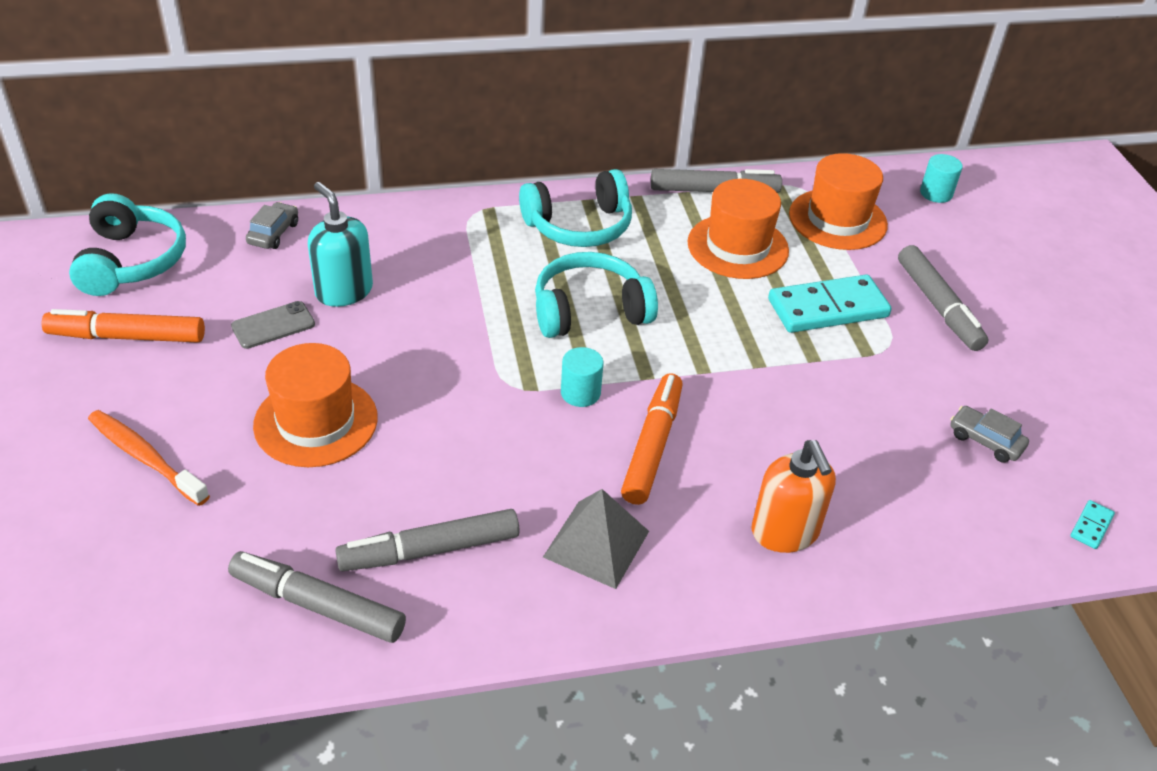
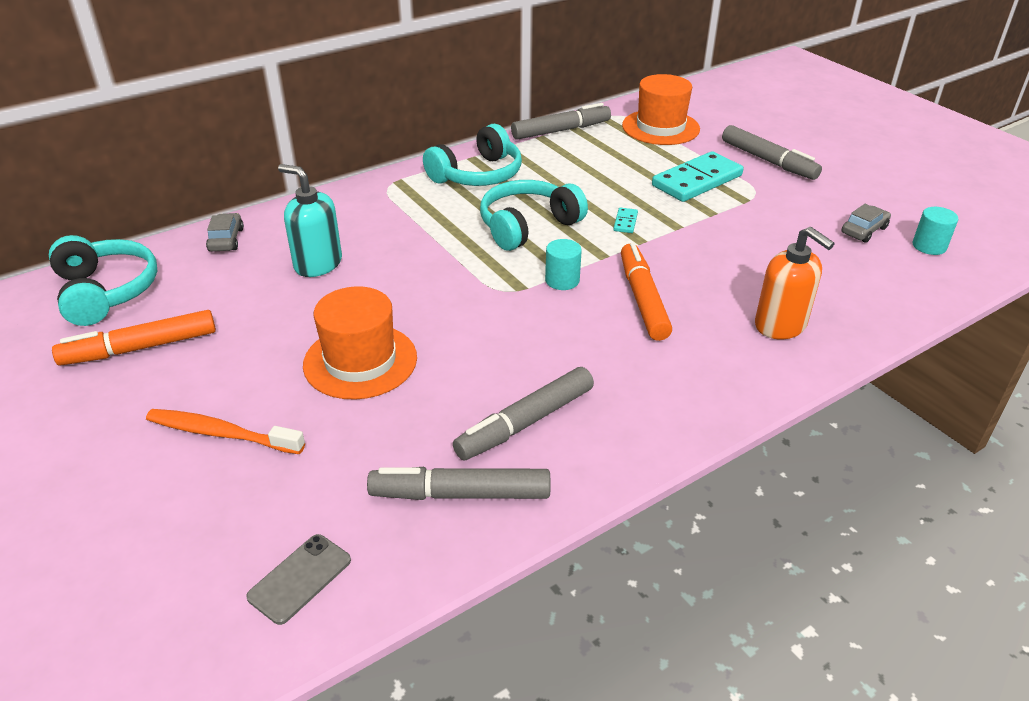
camera: 20 degrees left, 5 degrees down
grey phone [231,301,315,349] -> grey phone moved to [246,534,351,625]
grey pyramid [543,489,649,589] -> none
orange hat [687,179,789,279] -> none
turquoise cylinder [920,154,963,203] -> turquoise cylinder moved to [913,207,959,255]
grey car [950,406,1029,463] -> grey car turned 120 degrees clockwise [841,204,891,243]
turquoise domino [1070,500,1115,549] -> turquoise domino moved to [613,208,638,233]

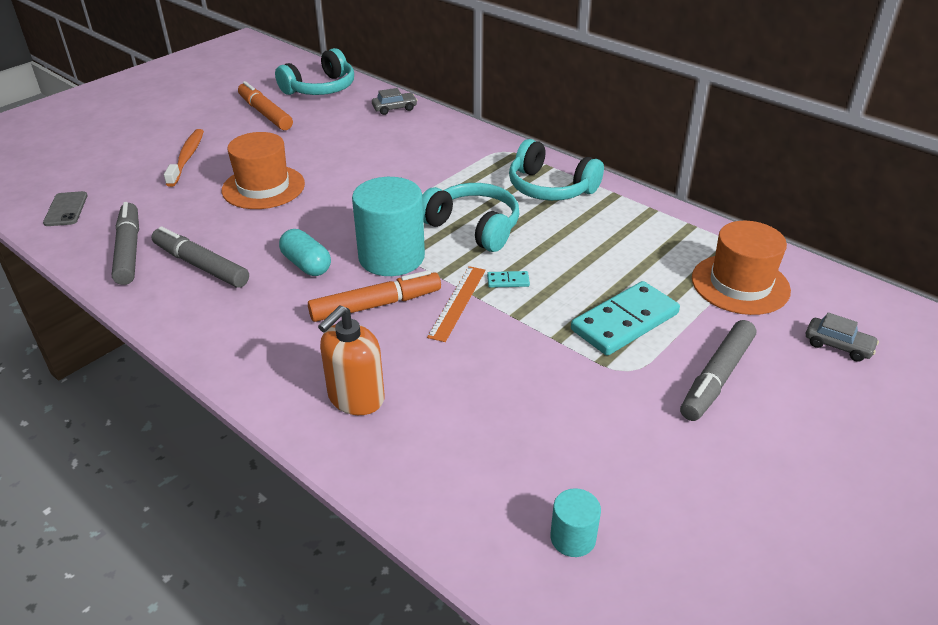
camera: 75 degrees right, 0 degrees up
grey phone [246,534,351,625] -> grey phone turned 60 degrees clockwise [43,191,88,226]
turquoise soap dispenser [278,164,342,277] -> none
grey marker [511,103,611,140] -> none
turquoise cylinder [545,239,582,290] -> turquoise cylinder [352,177,425,276], size x2.10
turquoise domino [652,151,744,202] -> turquoise domino turned 75 degrees counterclockwise [571,281,680,356]
grey car [841,204,891,243] -> grey car moved to [806,312,879,362]
none -> turquoise capsule [279,229,331,276]
none -> orange ruler [427,266,486,342]

